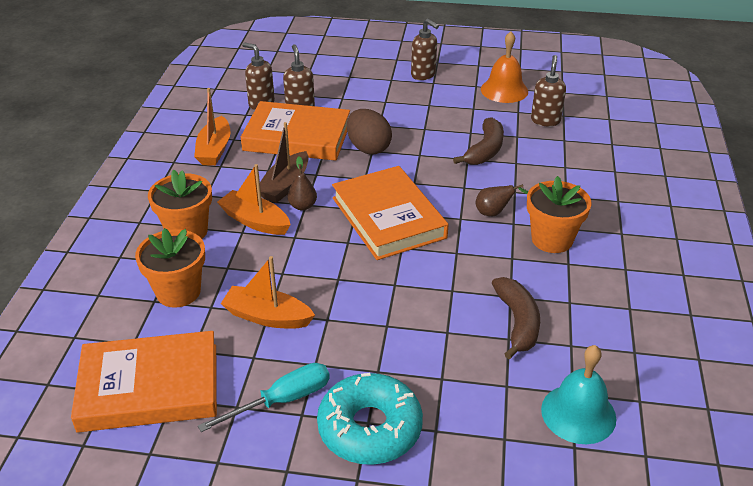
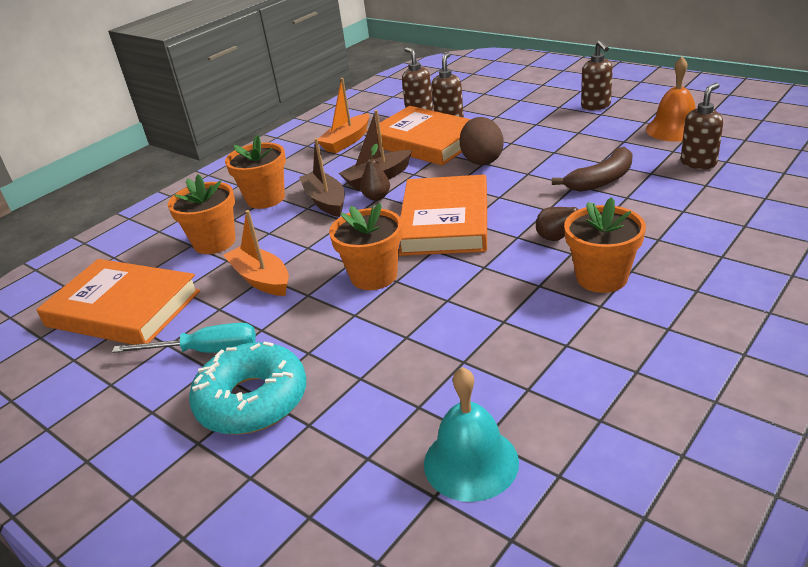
camera: 35 degrees right, 5 degrees down
orange boat [217,164,291,235] -> brown boat [299,138,345,217]
brown banana [492,277,540,359] -> none
none -> orange flower pot [329,203,403,290]

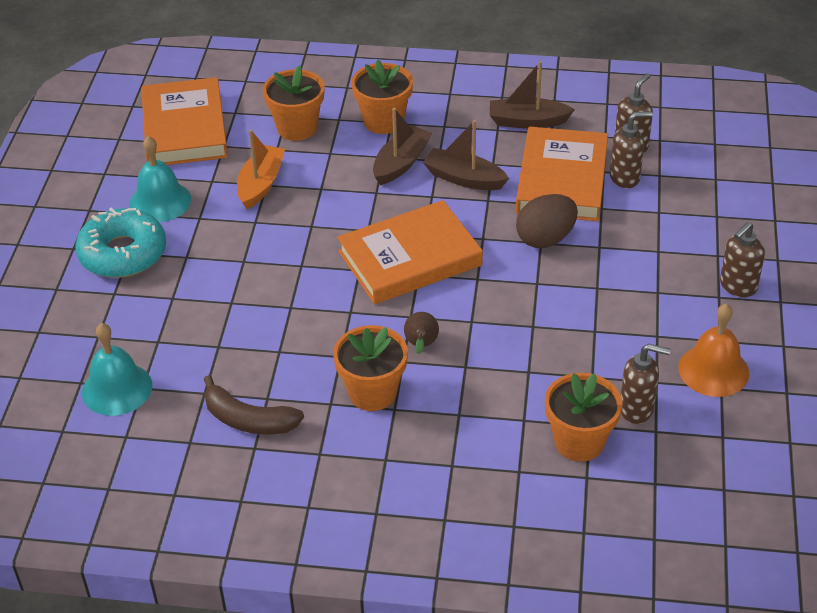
camera: 55 degrees right, 10 degrees up
turquoise screwdriver [112,323,256,353] -> turquoise bell [129,136,191,222]
orange boat [318,78,369,153] -> brown boat [490,61,575,129]
orange flower pot [329,203,403,290] -> orange flower pot moved to [545,373,622,462]
brown pear [360,144,390,201] -> none
brown banana [552,147,633,192] -> brown banana moved to [204,375,304,434]

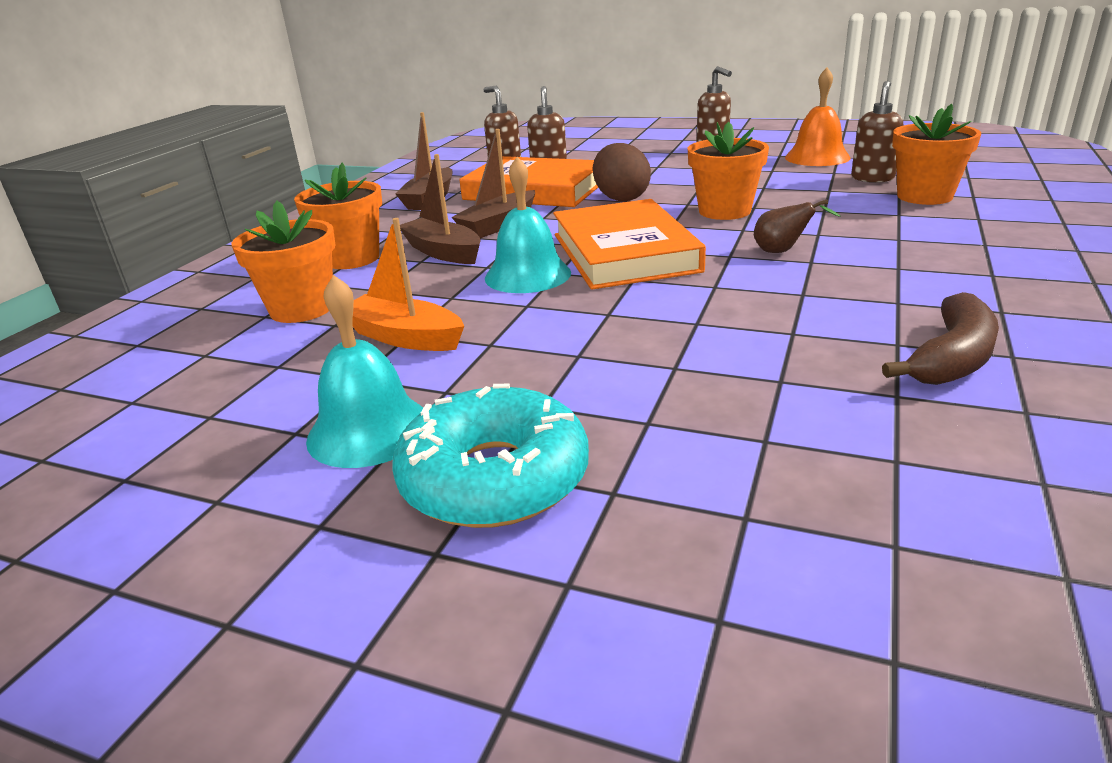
camera: 75 degrees left, 15 degrees down
turquoise bell [82,323,152,416] -> turquoise bell moved to [485,157,571,293]
orange book [141,77,228,165] -> none
orange flower pot [333,325,408,411] -> orange flower pot moved to [688,122,769,220]

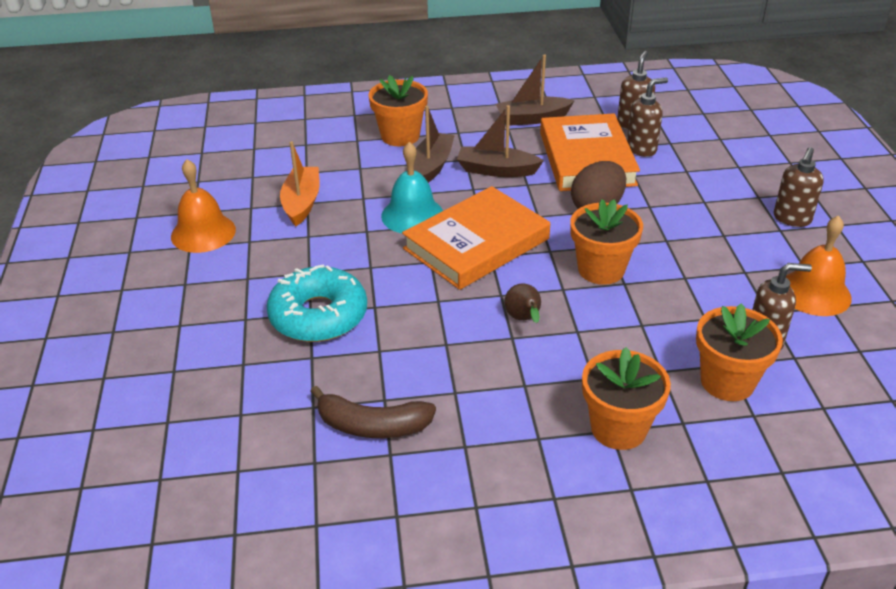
camera: 60 degrees right, 10 degrees up
orange flower pot [231,201,336,323] -> orange flower pot moved to [582,347,671,450]
turquoise bell [306,275,423,468] -> orange bell [171,159,236,253]
turquoise donut [392,384,589,528] -> turquoise donut moved to [267,264,367,342]

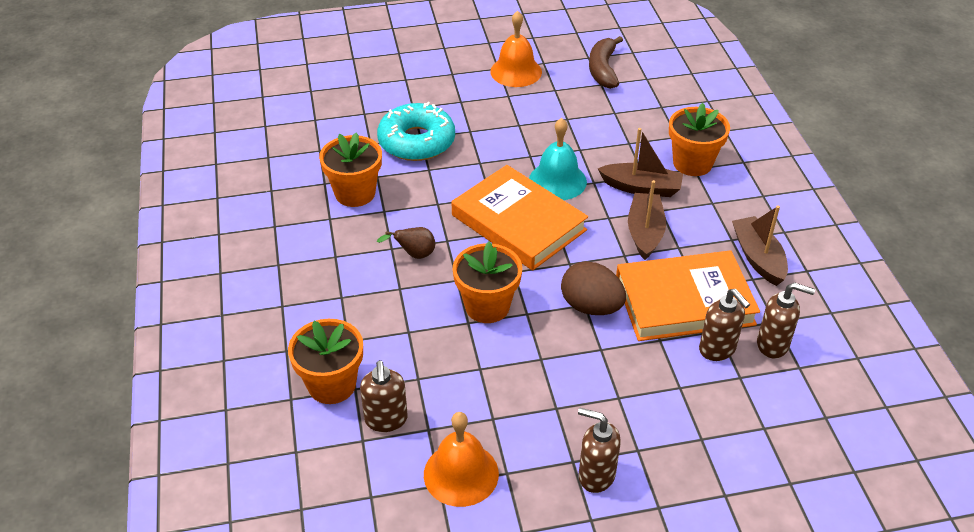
camera: 85 degrees right, 5 degrees up
orange boat [280,141,320,226] -> none
brown banana [310,386,436,438] -> brown banana moved to [589,36,623,89]
orange flower pot [582,347,671,450] -> orange flower pot moved to [319,133,382,207]

